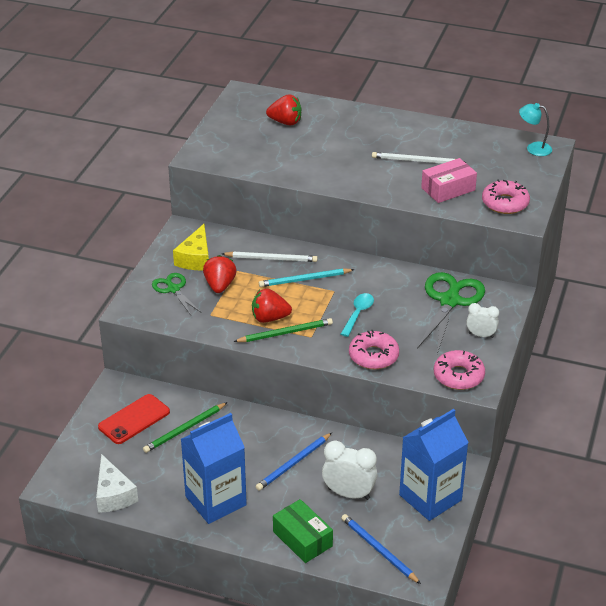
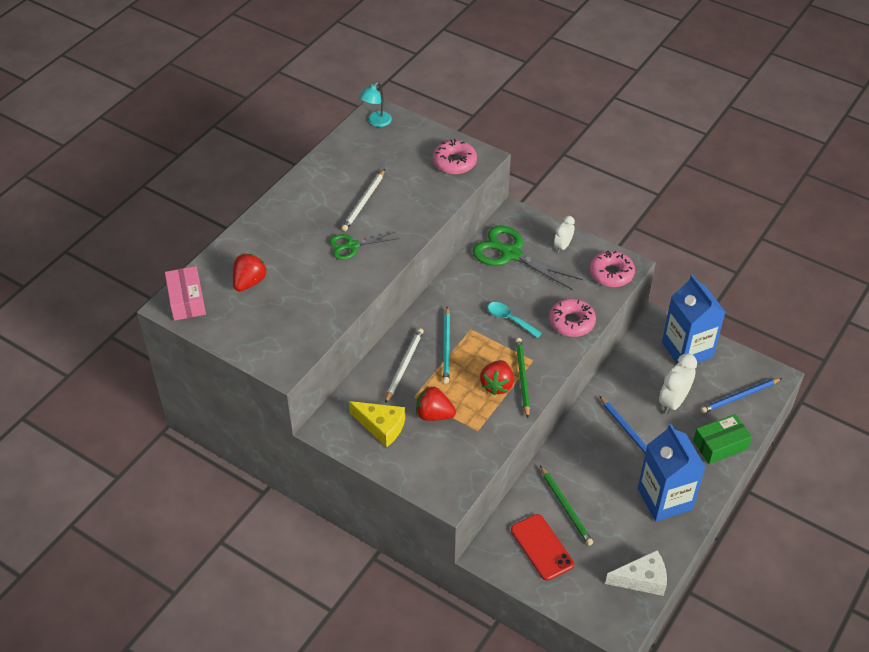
camera: 75 degrees left, 10 degrees up
green scissors [152,273,202,315] -> green scissors moved to [329,231,399,260]
pink box [421,158,477,203] -> pink box moved to [165,266,206,321]

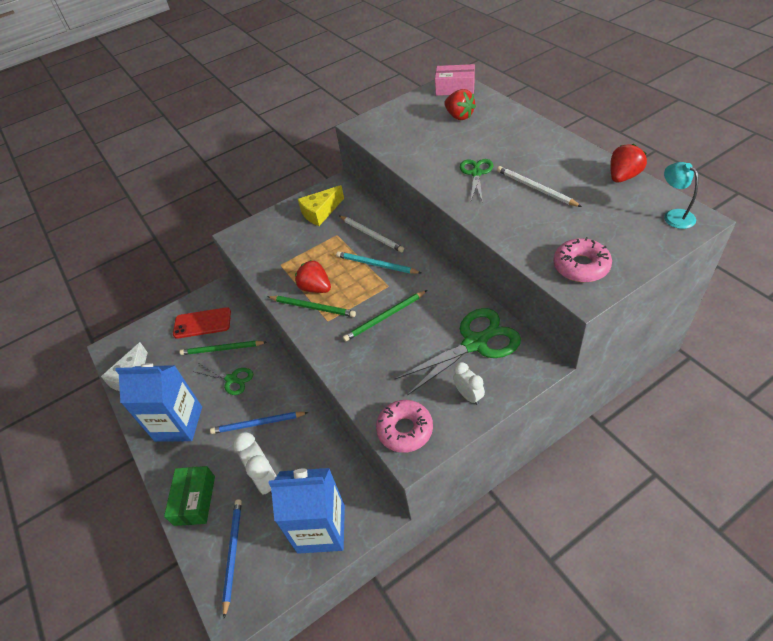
camera: 120 degrees right, 0 degrees up
red strawberry [416,386,456,421] -> red strawberry moved to [610,144,647,183]
turquoise spoon [488,302,542,338] -> green pencil [343,290,427,341]
pink donut [549,298,596,337] -> none
none -> green scissors [193,363,253,395]

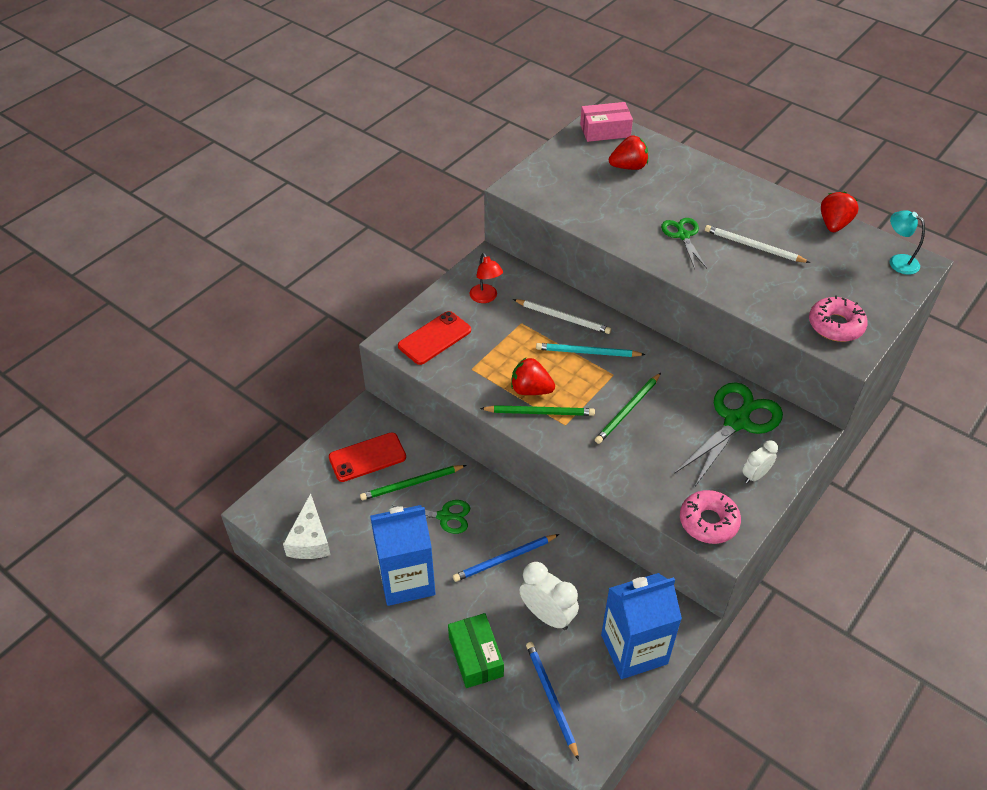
camera: 25 degrees left, 0 degrees up
yellow cheese [298,185,344,226] -> red lamp [470,253,503,303]
red strawberry [444,89,476,120] -> red strawberry turned 45 degrees counterclockwise [609,136,648,170]
white clock [453,362,485,405] -> white clock turned 75 degrees counterclockwise [743,440,778,484]
none -> red phone [398,311,471,365]

